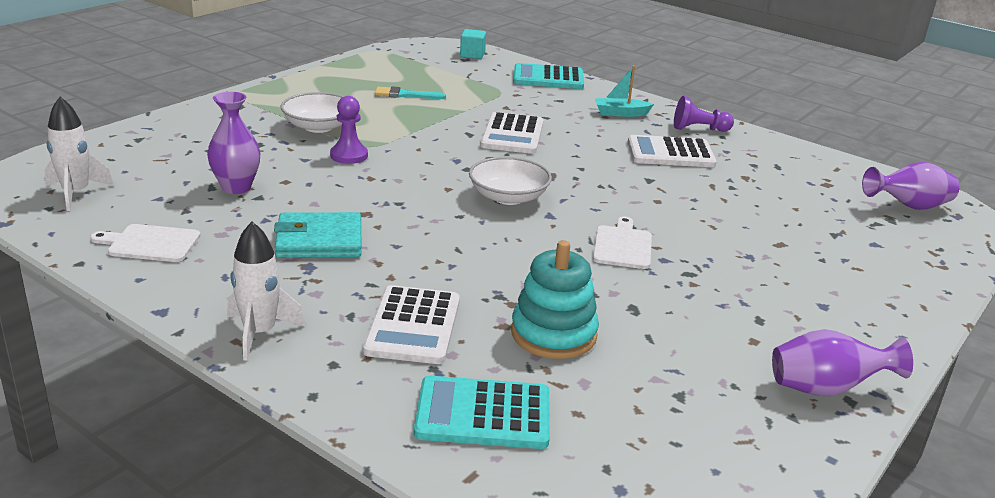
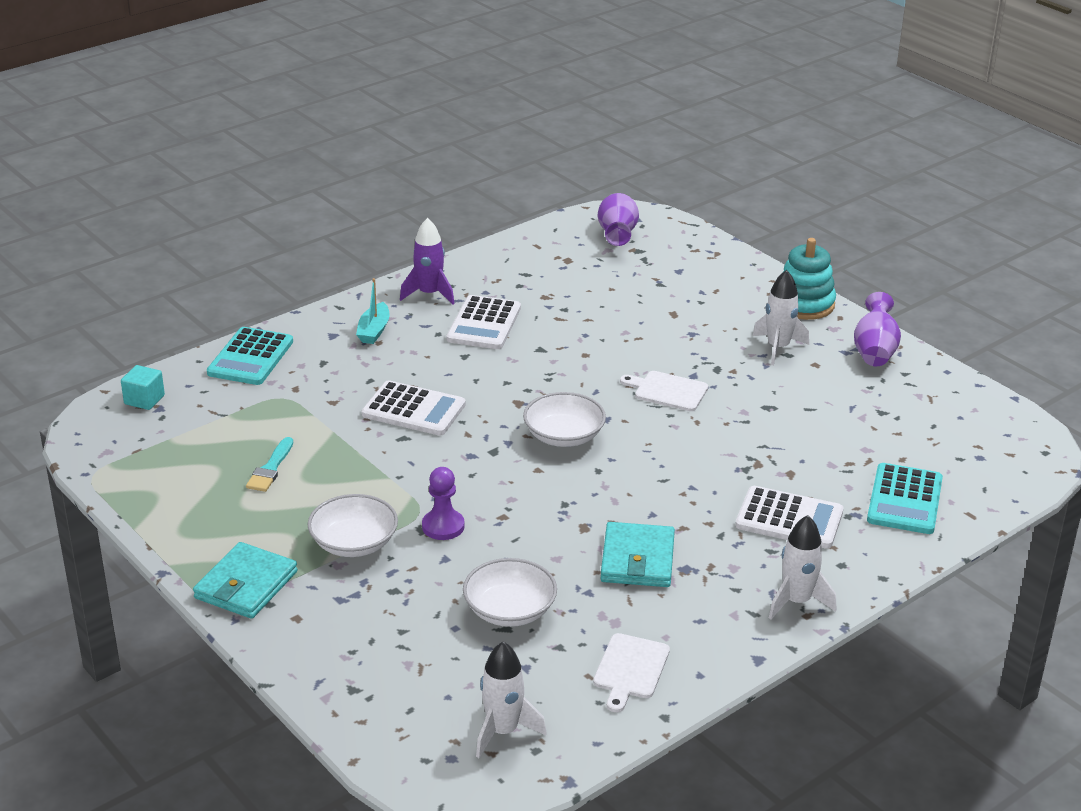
camera: 75 degrees left, 5 degrees up
purple vase [207,92,260,194] -> white bowl [463,558,557,627]
turquoise stacking toy [511,240,599,359] -> turquoise stacking toy moved to [782,238,836,320]
purple pawn [674,96,734,132] -> purple rocket [400,218,455,305]
none -> turquoise wallet [193,542,298,619]
none -> white rocket [753,270,809,365]

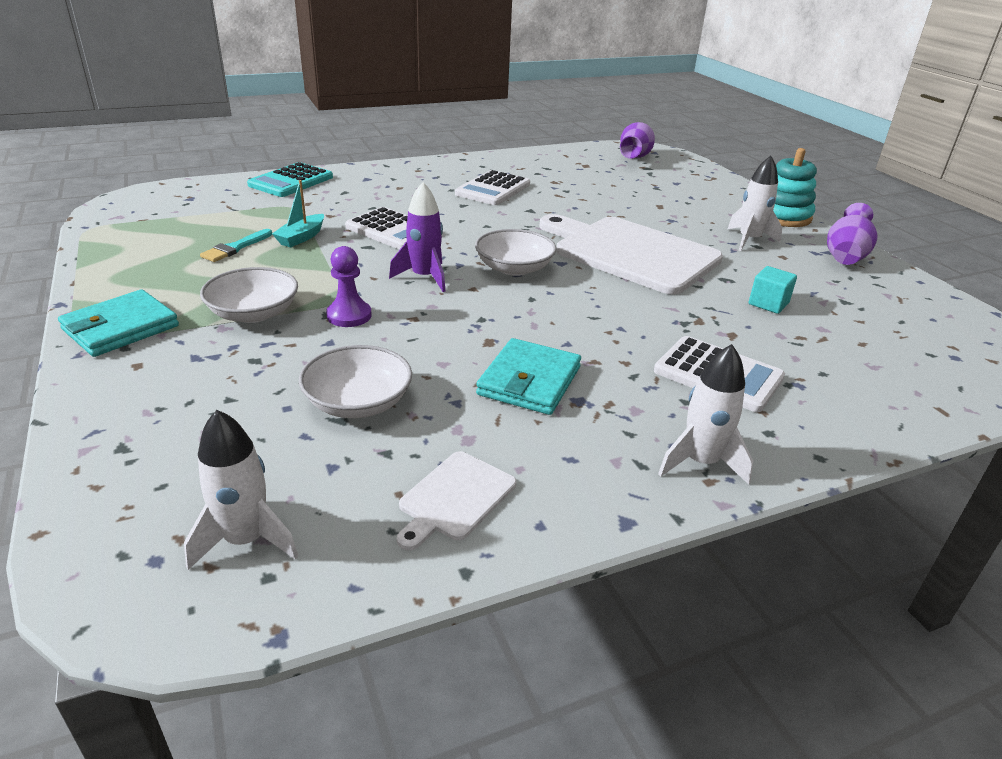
camera: 15 degrees right, 0 degrees up
turquoise cube [121,365,165,410] -> turquoise cube moved to [749,266,797,314]
turquoise boat [356,278,389,344] -> turquoise boat moved to [272,180,324,248]
purple rocket [400,218,455,305] -> purple rocket moved to [389,182,445,292]
white cutting board [620,371,708,411] -> white cutting board [539,214,723,295], size x2.26
turquoise calculator [867,463,943,534] -> none

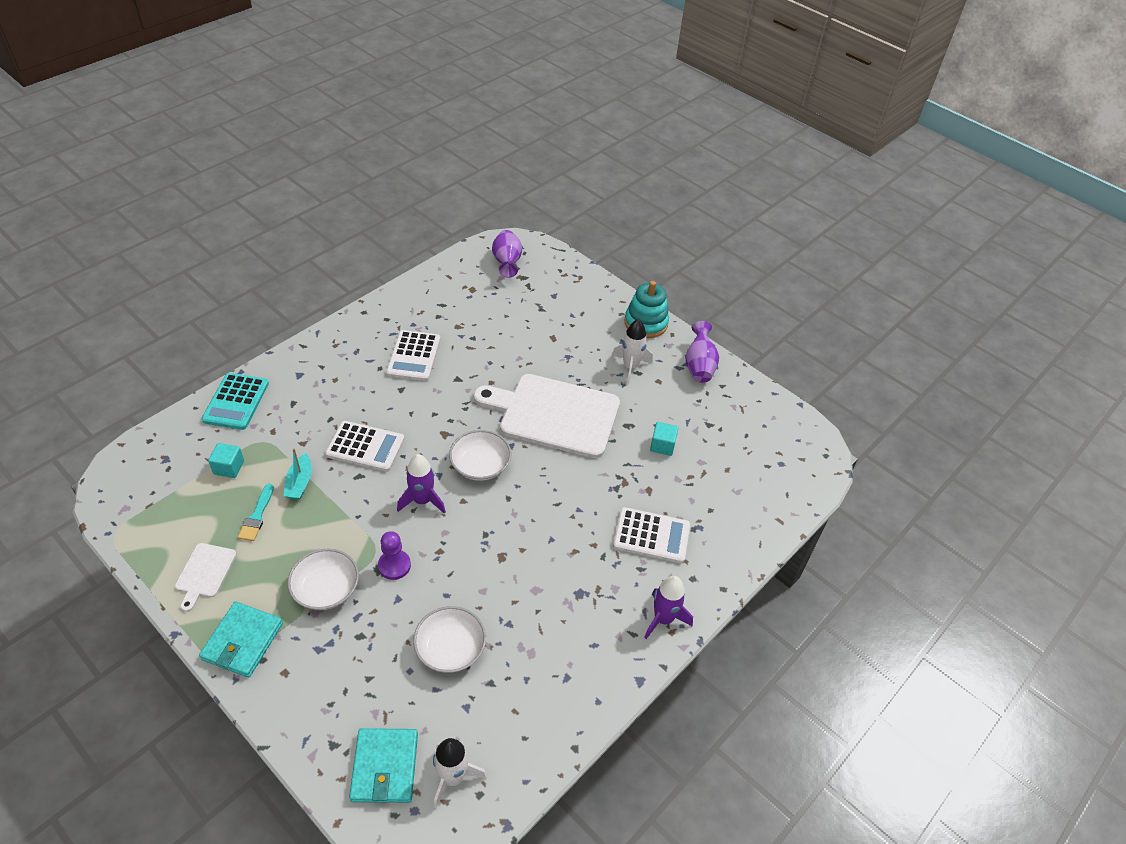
camera: 25 degrees left, 15 degrees up
white cutting board [397,451,516,550] -> white cutting board moved to [175,543,237,612]
turquoise wallet [476,338,581,415] -> turquoise wallet moved to [349,728,418,803]
white rocket [658,344,753,485] -> purple rocket [644,576,693,639]
none -> turquoise cube [208,443,244,478]

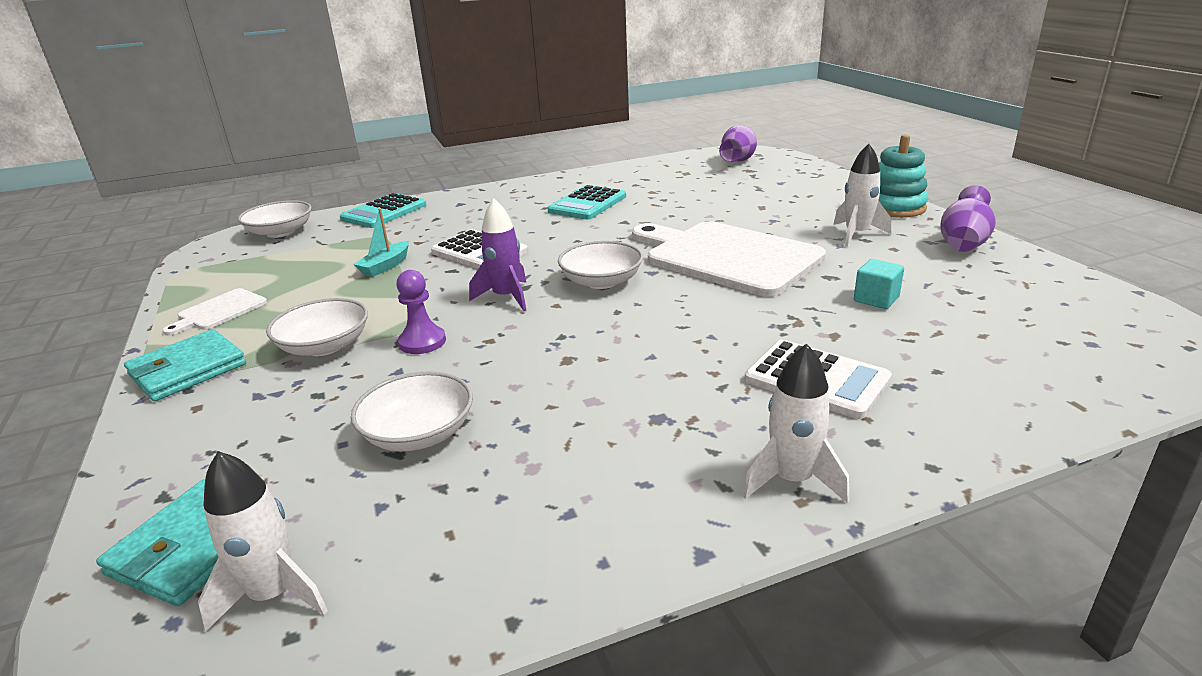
camera: 30 degrees right, 20 degrees down
turquoise cube [208,443,244,478] -> none
turquoise brush [238,484,274,541] -> none
white calculator [386,330,440,381] -> turquoise calculator [547,185,626,220]
purple rocket [644,576,693,639] -> white rocket [743,343,849,503]
none -> white bowl [238,200,312,238]

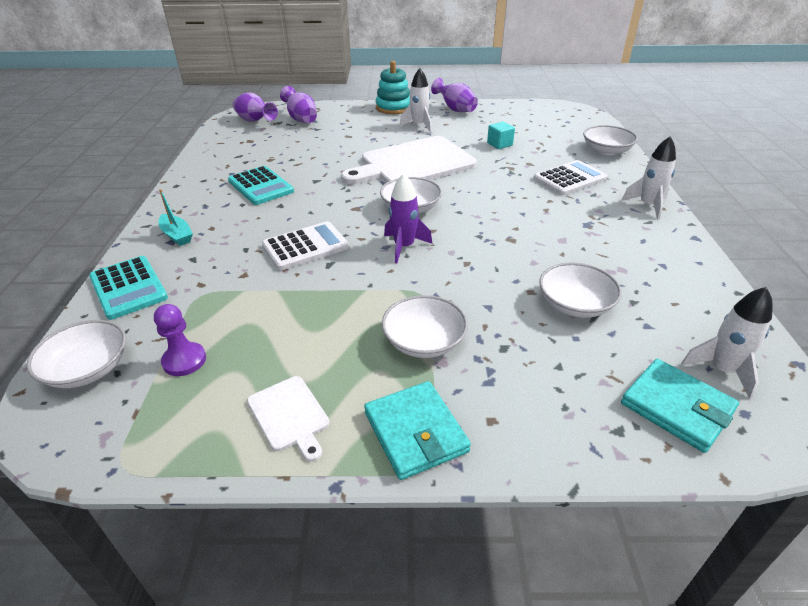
camera: 70 degrees left, 10 degrees up
turquoise boat [353,208,409,277] -> turquoise boat moved to [159,189,193,246]
purple pawn [396,270,446,354] -> purple pawn moved to [154,304,206,376]
none -> purple vase [280,86,317,123]
none -> white bowl [583,125,638,155]

